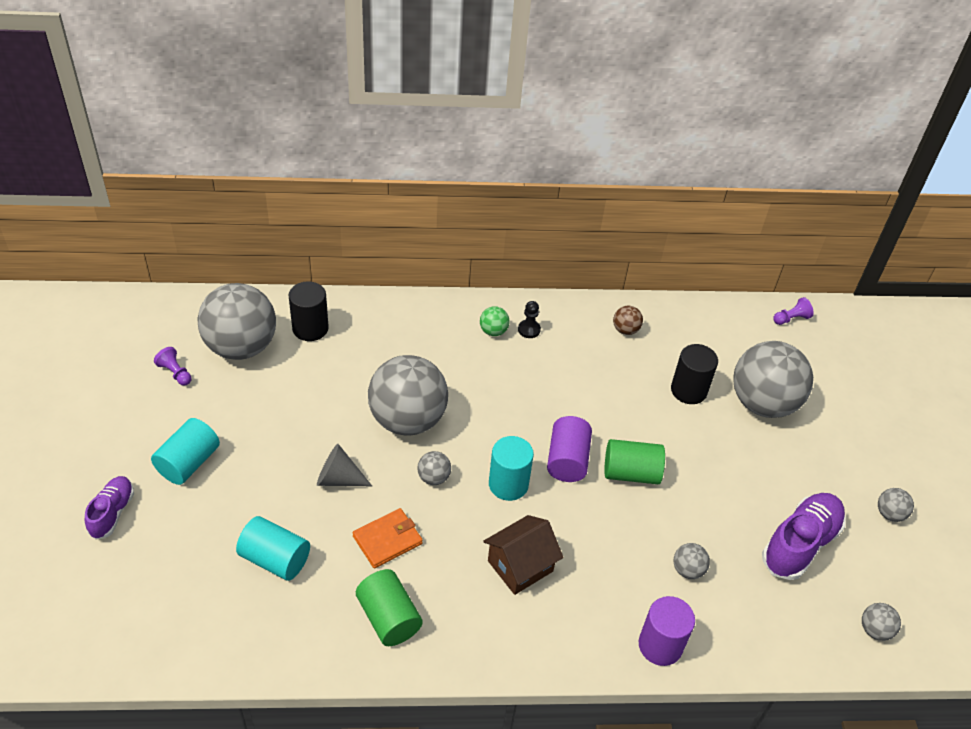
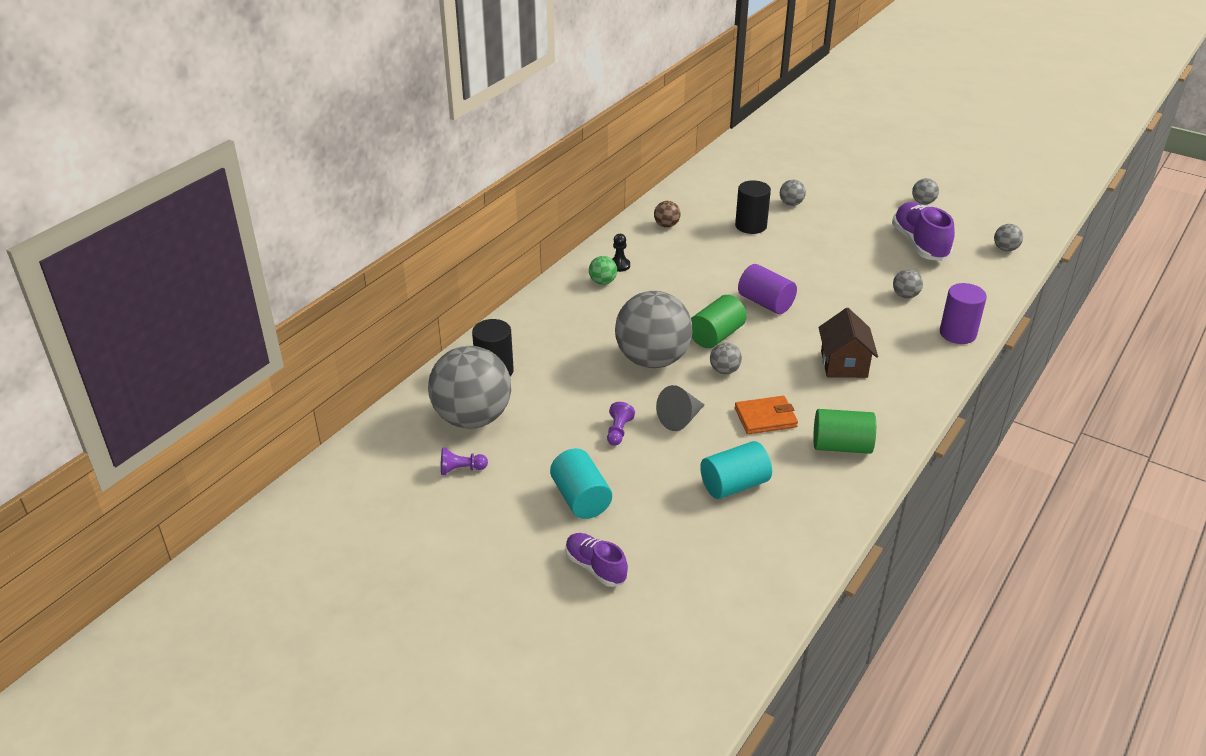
camera: 50 degrees left, 10 degrees down
orange wallet [352,508,423,568] -> orange wallet turned 75 degrees clockwise [735,396,798,434]
turquoise cylinder [489,436,534,501] -> none
green cylinder [604,439,665,484] -> green cylinder moved to [691,295,747,348]
grey ball [733,341,813,418] -> grey ball [780,180,806,206], size x0.41
purple pawn [773,297,814,325] -> purple pawn moved to [607,402,635,446]

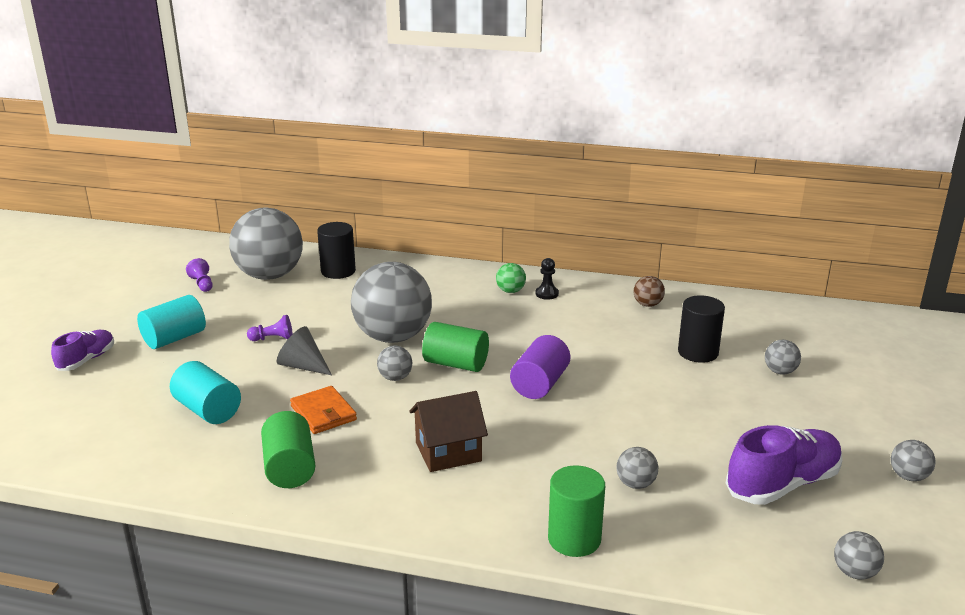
camera: 70 degrees right, 10 degrees down
purple cylinder [940,283,987,344] -> green cylinder [548,465,605,557]

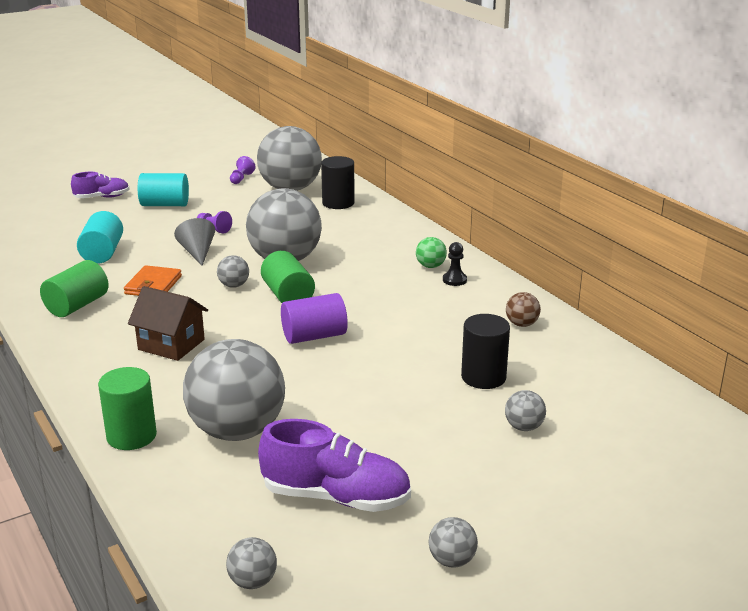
camera: 45 degrees right, 0 degrees up
grey ball [616,447,659,489] -> grey ball [183,339,285,441], size x2.44

